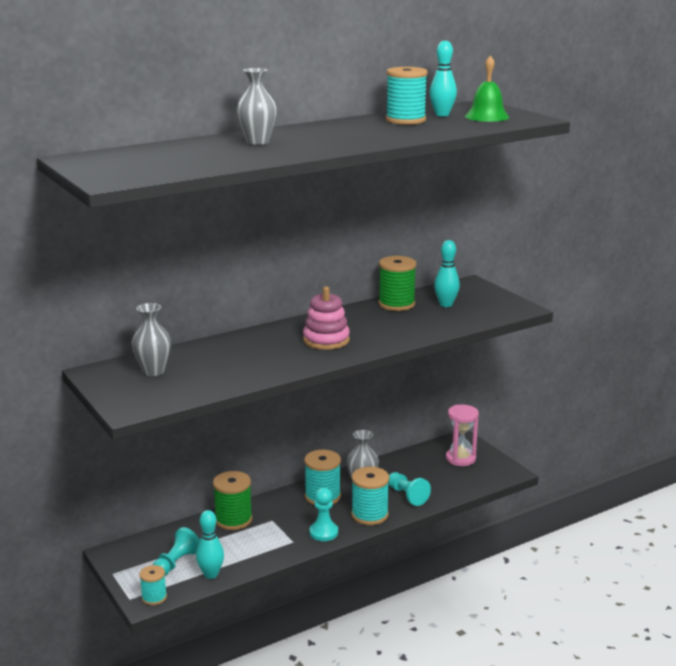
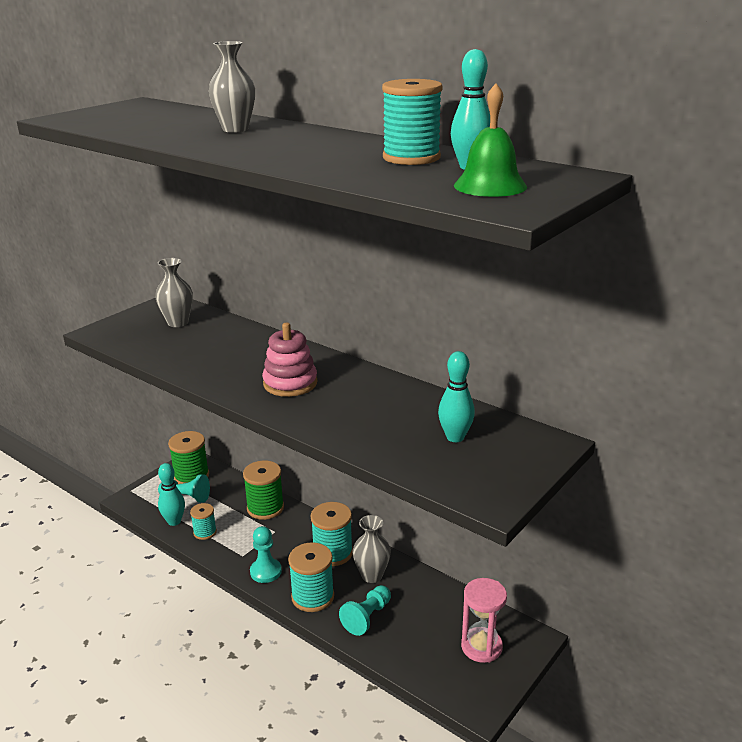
camera: 70 degrees right, 5 degrees up
turquoise spool [140,565,167,605] -> turquoise spool moved to [190,503,217,540]
green spool [378,256,416,311] -> green spool moved to [168,431,209,484]

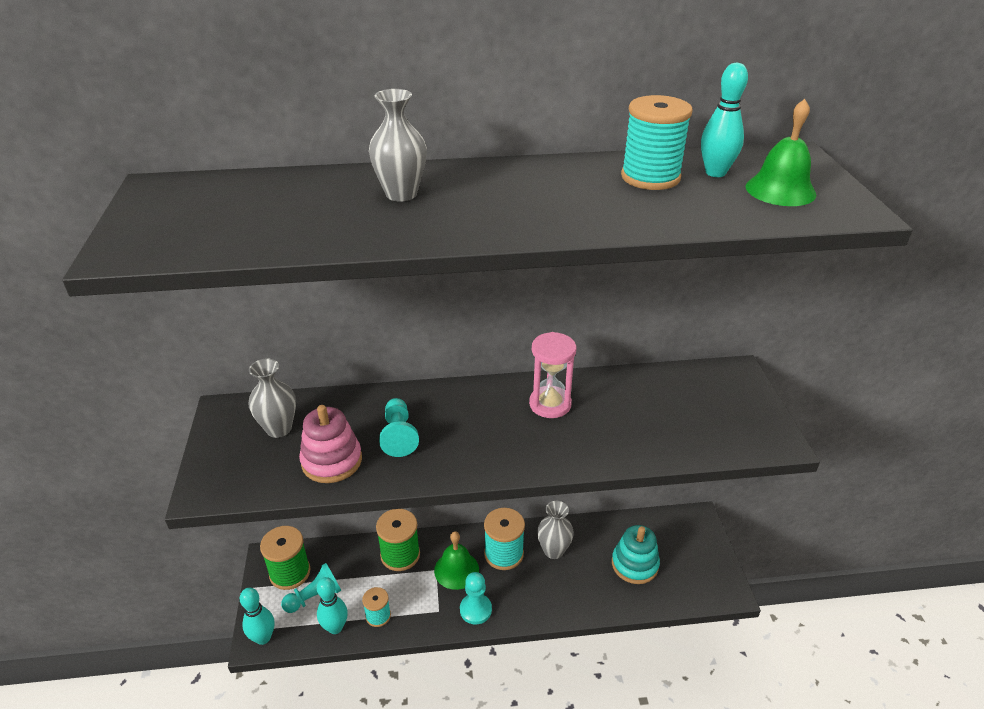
camera: 45 degrees left, 10 degrees up
pink stacking toy [262,322,317,397] -> pink stacking toy moved to [299,405,362,483]
turquoise spool [288,542,334,612] -> none
turquoise pawn [339,585,391,636] -> turquoise pawn moved to [379,398,419,457]
turquoise bowling pin [438,351,475,442] -> turquoise bowling pin moved to [239,588,275,645]
pink hourglass [461,578,507,663] -> pink hourglass moved to [529,332,577,418]
none -> green bell [434,531,479,590]
none -> turquoise stacking toy [612,525,660,584]

